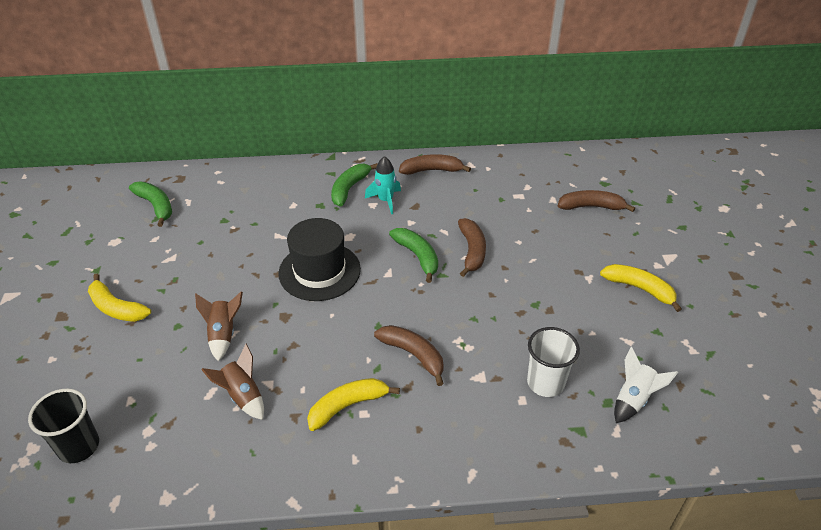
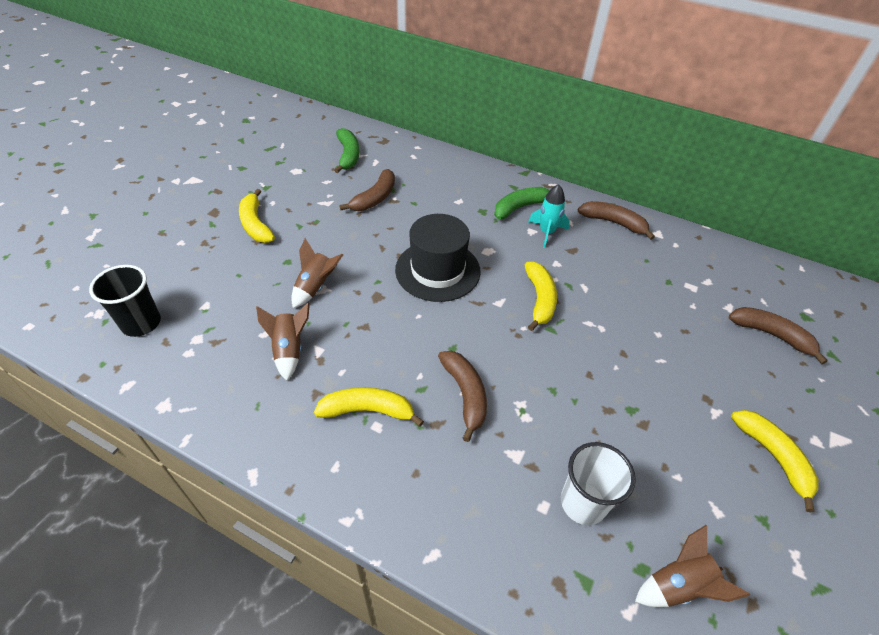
camera: 30 degrees right, 5 degrees up
green banana [389,228,438,283] -> yellow banana [525,262,557,331]
brown banana [458,218,486,277] -> brown banana moved to [339,169,395,211]
white rocket [614,347,678,423] -> brown rocket [635,525,750,607]

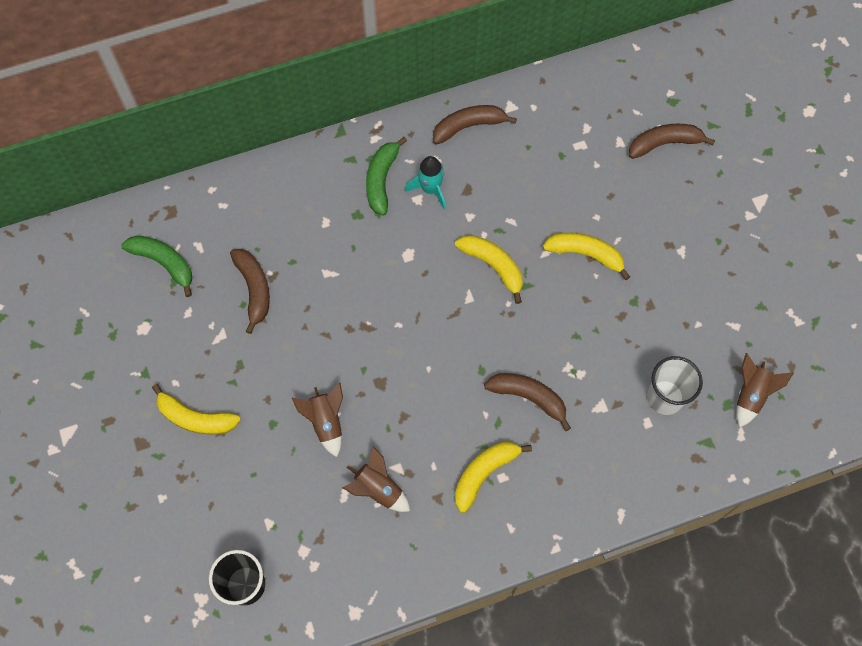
camera: 45 degrees left, 20 degrees up
black hat [395,214,481,302] -> none
yellow banana [731,410,819,513] -> yellow banana moved to [543,233,630,280]

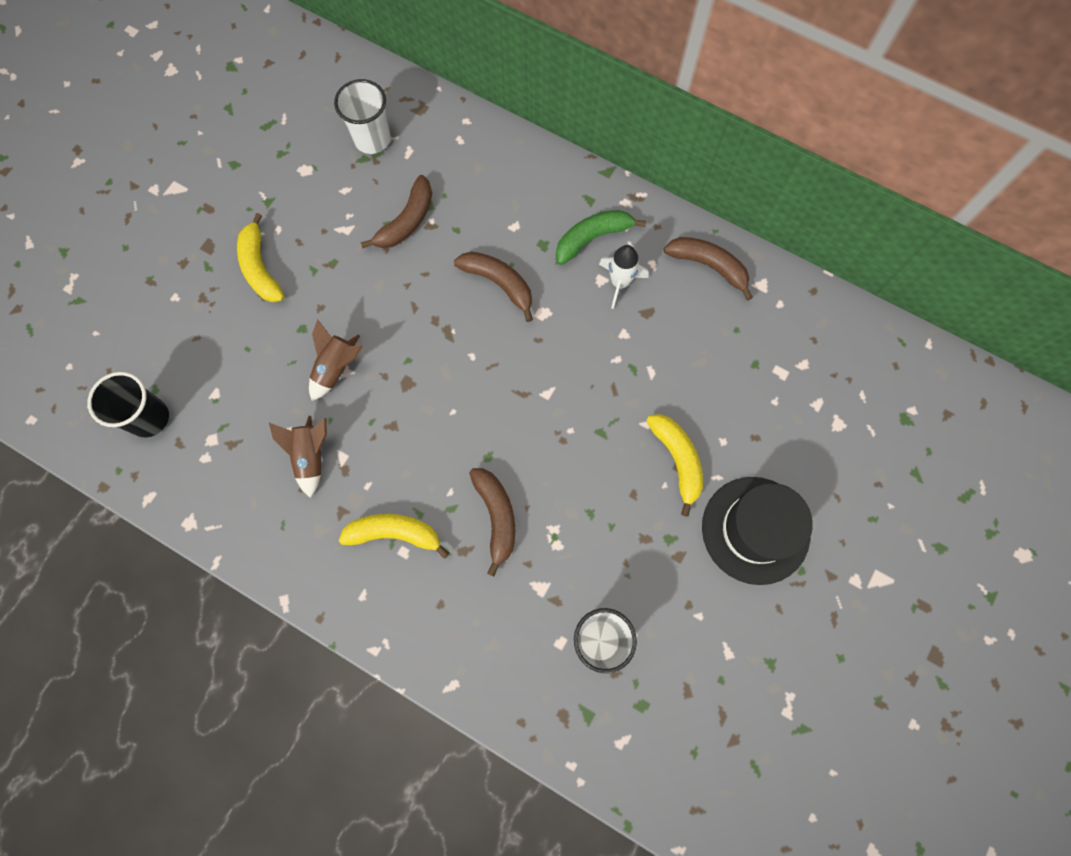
camera: 50 degrees right, 5 degrees up
green banana [121,235,192,297] -> white cup [334,79,391,154]
turquoise rocket [405,156,446,209] -> white rocket [599,245,649,309]
yellow banana [455,235,523,304] -> none
brown banana [629,124,715,159] -> brown banana moved to [454,251,533,322]
brown rocket [736,353,794,427] -> none
none -> black hat [702,477,813,585]

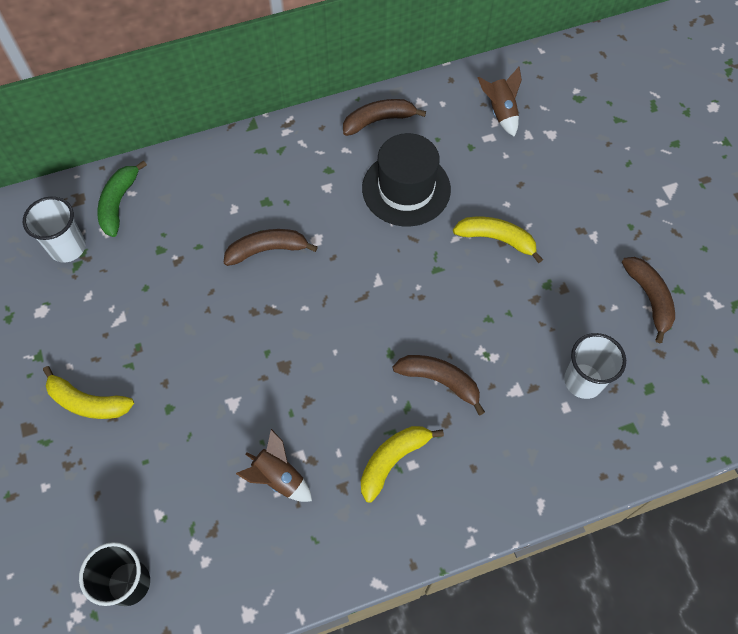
camera: 50 degrees left, 10 degrees down
brown rocket [309,319,363,401] -> brown rocket moved to [478,67,522,136]
brown banana [361,175,432,248] -> brown banana moved to [622,257,675,343]
green banana [556,210,646,265] -> green banana moved to [98,160,147,237]
white rocket [599,245,649,309] -> none
black hat [702,477,813,585] -> black hat moved to [362,133,451,226]

